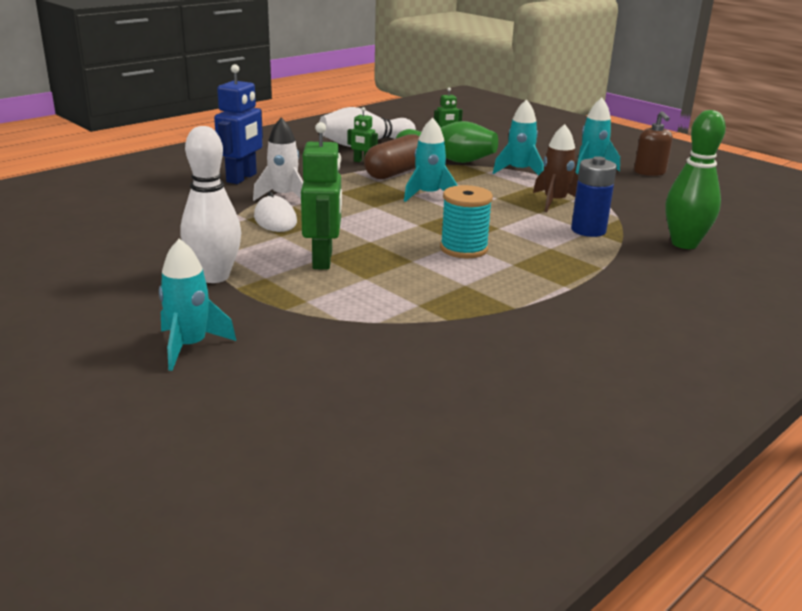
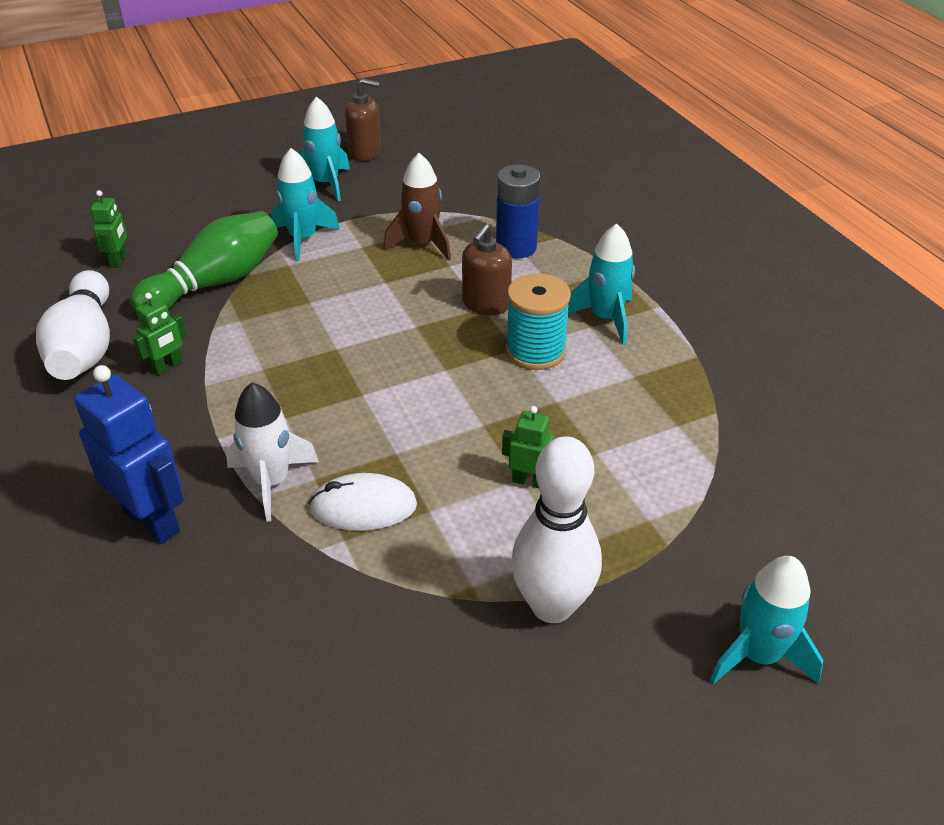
camera: 70 degrees left, 15 degrees up
green robot [301,122,342,270] -> green robot [502,406,554,488], size x0.53
brown capsule [364,134,419,179] -> none
turquoise rocket [404,117,458,202] -> turquoise rocket moved to [568,224,635,345]
green bowling pin [665,110,726,249] -> none
none -> brown soap dispenser [462,224,512,315]

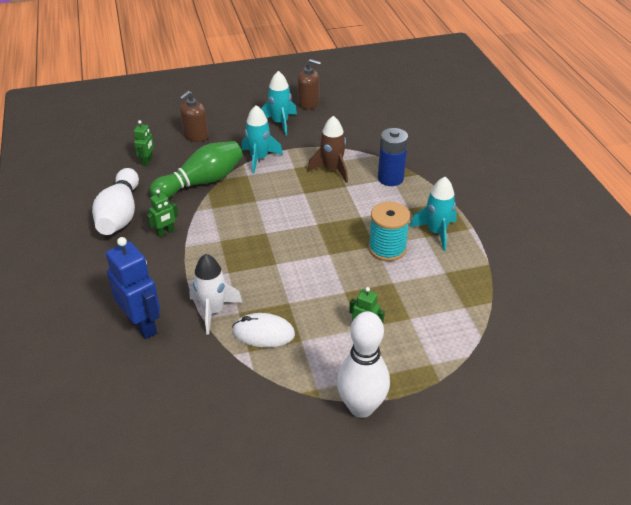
camera: 10 degrees right, 0 degrees up
brown soap dispenser [462,224,512,315] -> brown soap dispenser moved to [179,91,208,142]
turquoise rocket [710,556,823,684] -> none

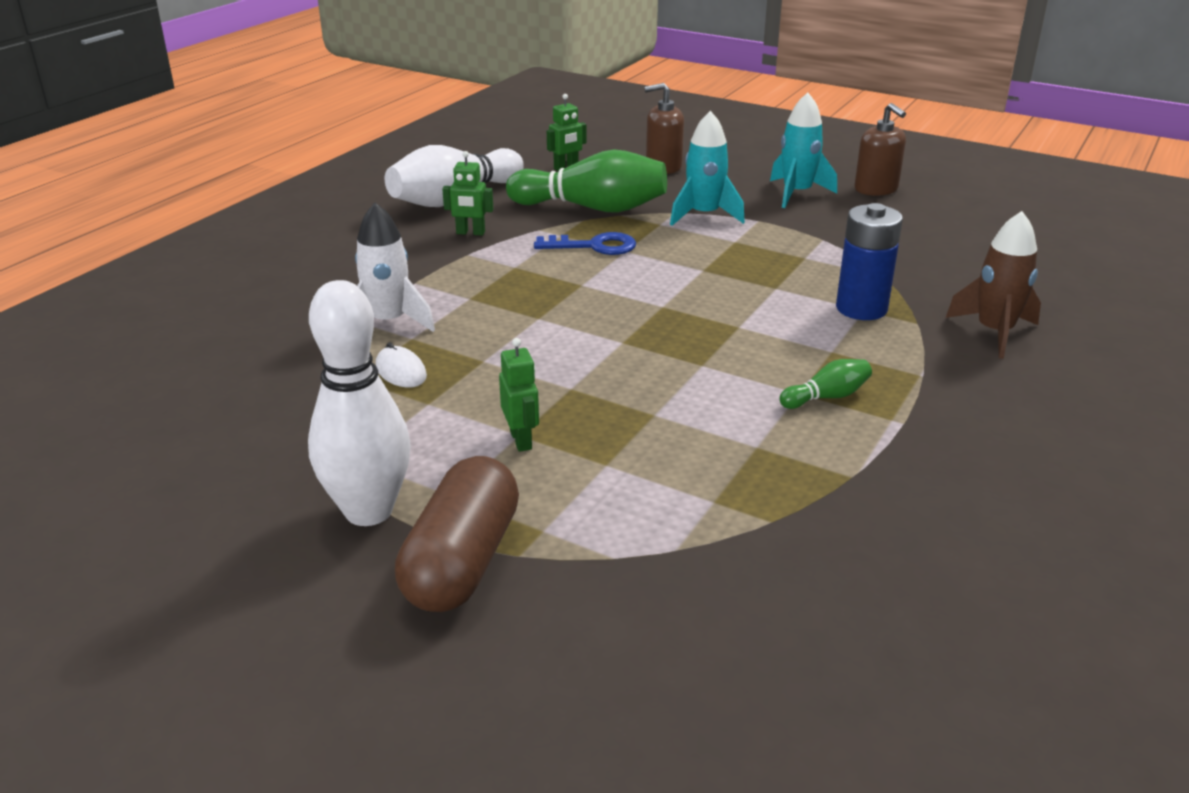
camera: 45 degrees right, 10 degrees down
blue robot [106,237,160,339] -> none
white mouse [232,313,295,348] -> white mouse [375,342,427,388], size x0.65
brown rocket [307,116,348,183] -> brown rocket moved to [946,211,1041,359]
turquoise spool [369,202,410,261] -> none
turquoise rocket [410,177,457,251] -> green bowling pin [779,359,872,409]
none -> brown capsule [395,456,519,612]
none -> blue key [534,232,636,255]

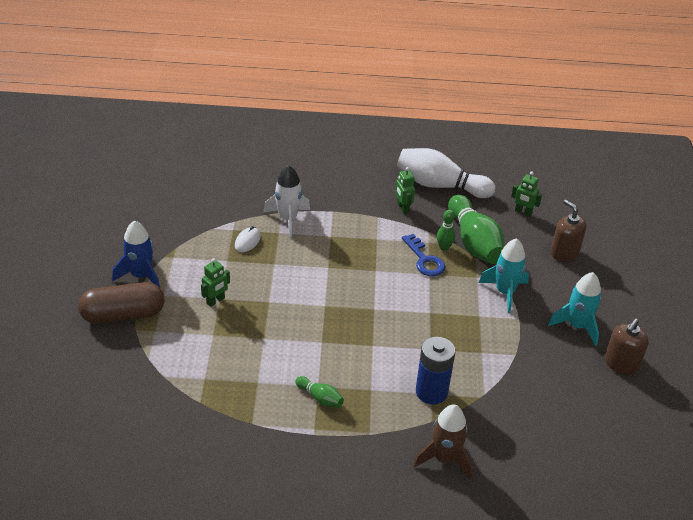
camera: 60 degrees right, 10 degrees up
white bowling pin [308,280,411,526] -> blue rocket [112,221,160,287]
none -> green bowling pin [437,210,455,251]

